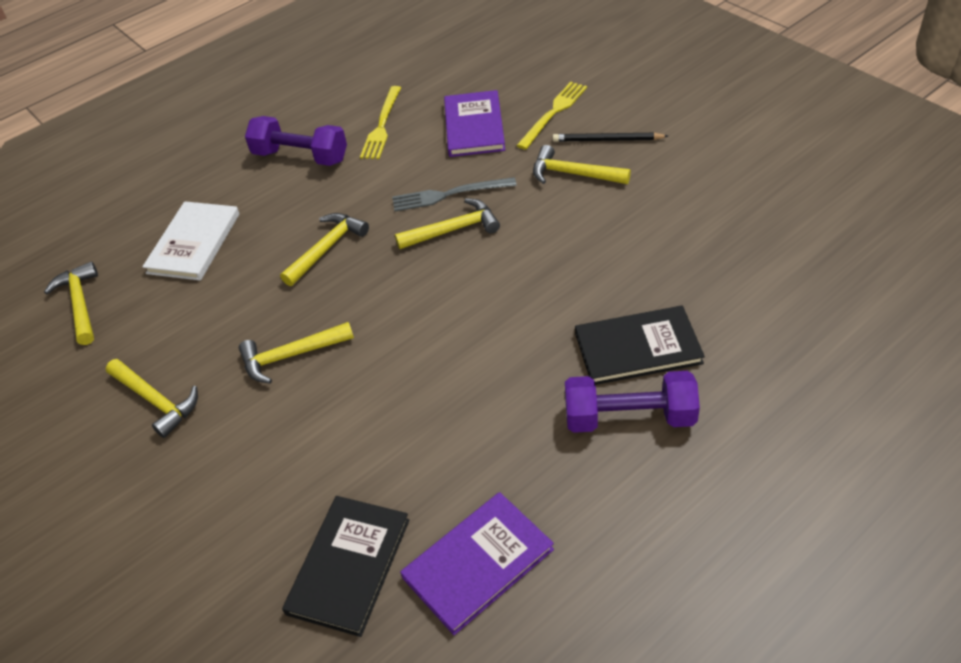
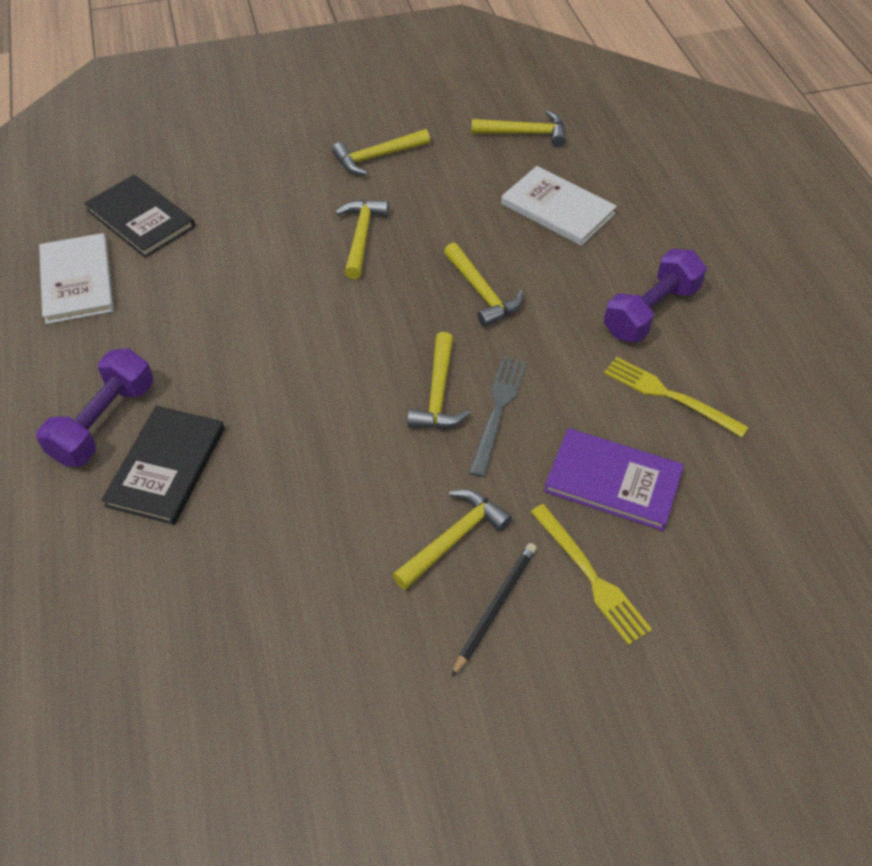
camera: 110 degrees right, 5 degrees up
purple book [400,492,554,635] -> white book [39,233,114,324]

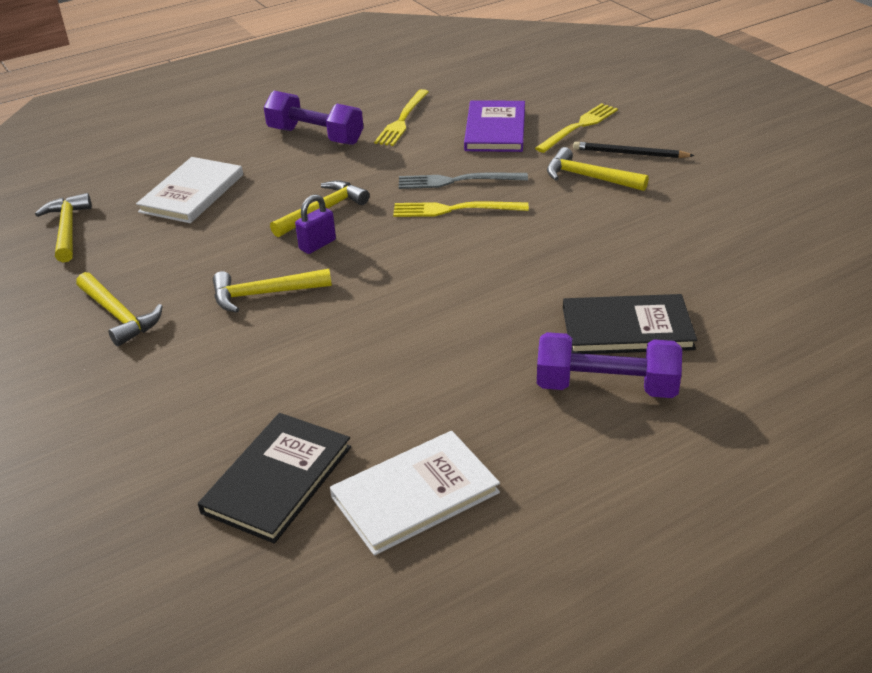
camera: 105 degrees left, 15 degrees down
yellow hammer [407,332,471,429] -> yellow fork [393,201,529,217]
none -> purple padlock [295,194,336,254]

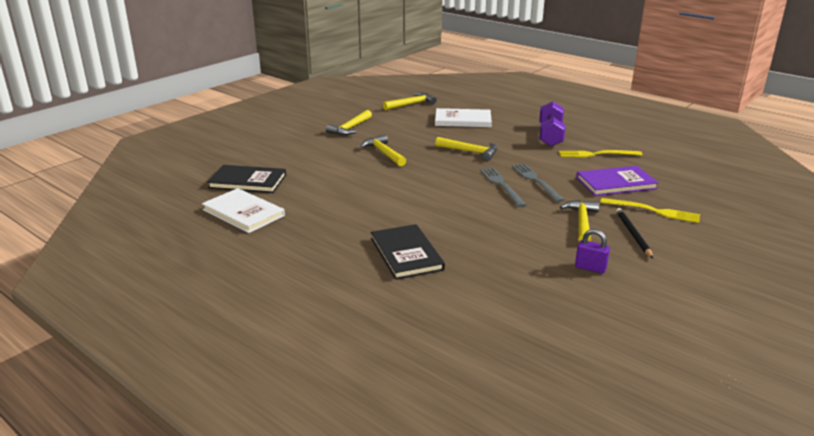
camera: 70 degrees right, 10 degrees down
purple padlock [295,194,336,254] -> purple padlock moved to [575,229,610,273]
yellow fork [393,201,529,217] -> grey fork [480,167,526,207]
purple dumbbell [537,332,682,398] -> none

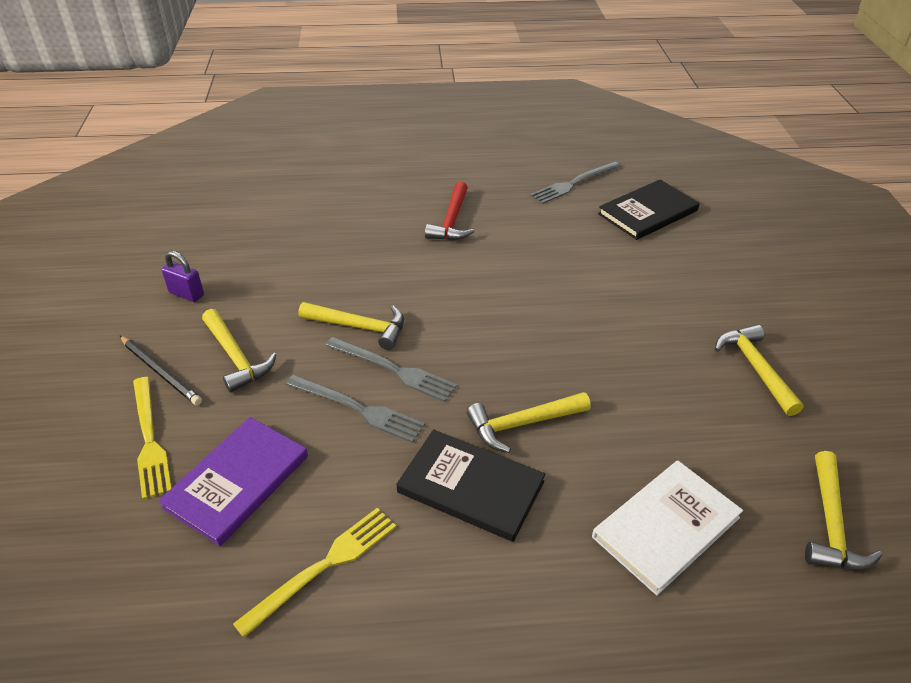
camera: 135 degrees right, 15 degrees up
white book [202,188,285,233] -> grey fork [530,161,621,204]
yellow hammer [361,134,406,166] -> yellow hammer moved to [299,302,404,350]
black book [371,224,445,280] -> black book moved to [396,429,545,542]
purple dumbbell [539,101,565,146] -> none
purple padlock [575,229,610,273] -> purple padlock turned 45 degrees clockwise [162,251,204,302]
yellow fork [600,198,700,223] -> yellow fork turned 90 degrees counterclockwise [133,377,172,500]
none -> red hammer [425,181,475,240]

